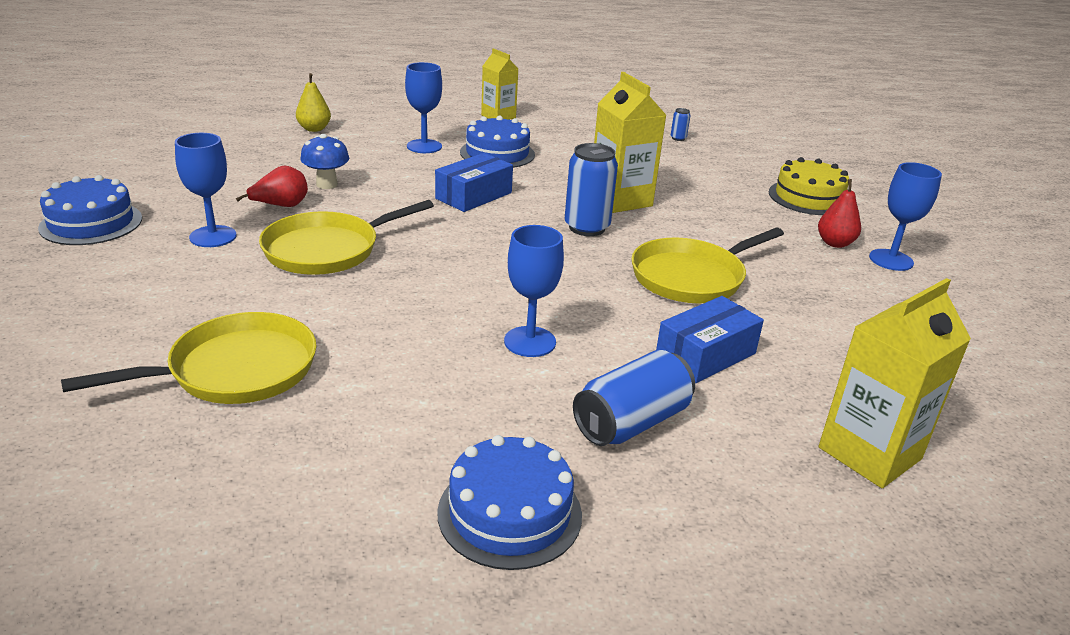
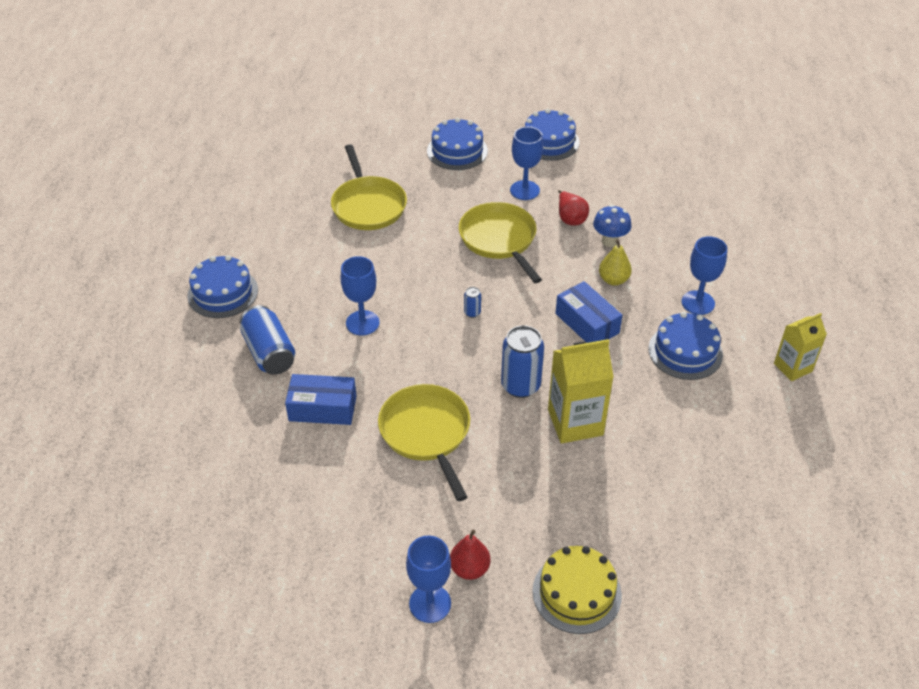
camera: 105 degrees right, 15 degrees up
yellow pear [296,73,331,132] -> yellow pear moved to [599,240,632,286]
blue box [656,296,764,383] -> blue box turned 60 degrees counterclockwise [285,374,356,425]
blue can [671,108,691,141] -> blue can moved to [464,287,481,318]
yellow carton [819,278,971,488] -> none
none -> blue cake [427,118,488,170]

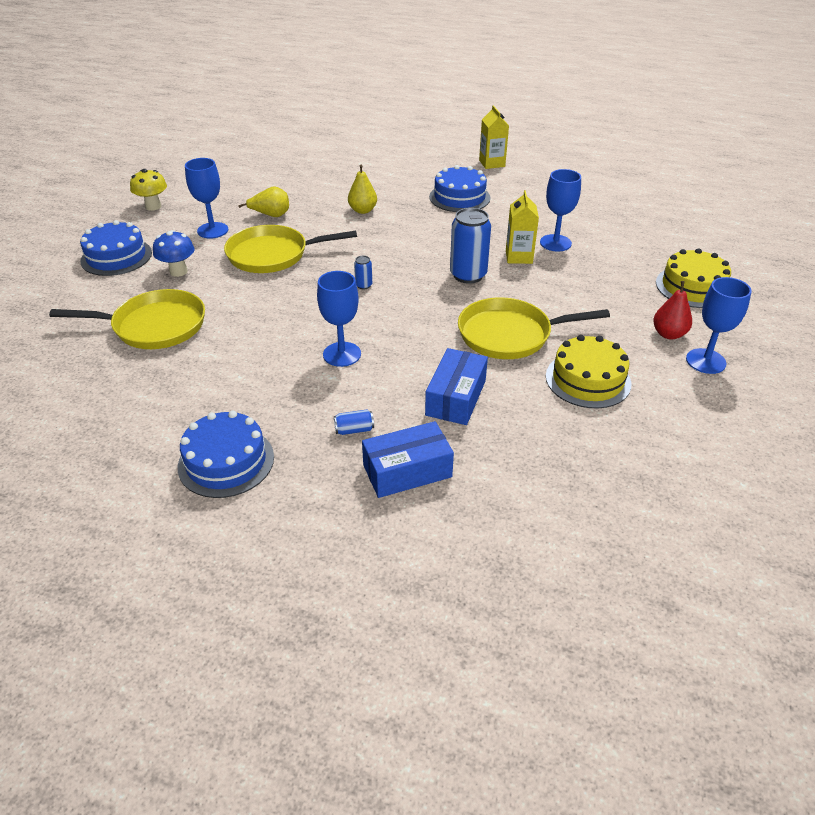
camera: 75 degrees left, 5 degrees down
blue can [240,305,295,375] -> blue can [334,410,374,435], size x0.45
blue cake [525,109,579,161] -> yellow mushroom [130,169,167,211]
yellow carton [548,339,614,444] -> yellow carton [506,190,539,264], size x0.64
blue box [555,281,622,343] -> blue box moved to [362,421,454,498]
red pear [558,190,589,226] -> yellow pear [238,186,289,217]
blue mushroom [593,205,632,247] -> blue mushroom moved to [153,230,194,277]
blue goblet [682,236,727,315] -> blue goblet moved to [540,169,581,251]
none -> yellow cake [546,335,632,408]

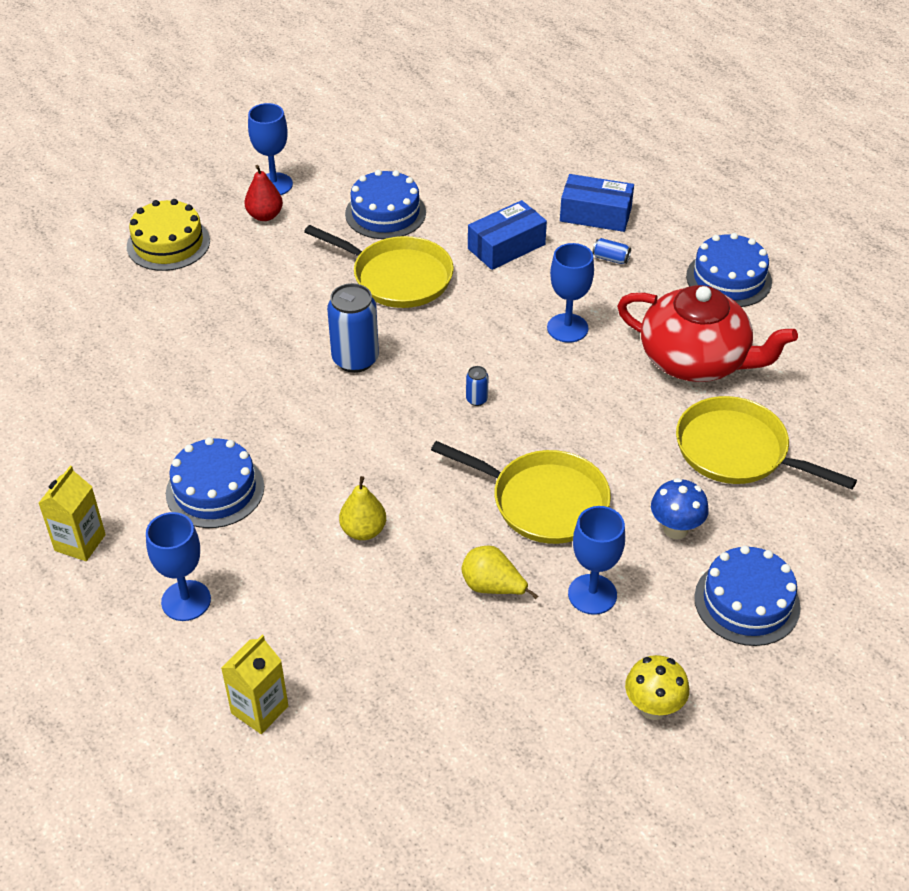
camera: 145 degrees left, 5 degrees up
yellow carton [506,190,539,264] -> yellow carton moved to [221,635,288,734]
blue goblet [540,169,581,251] -> blue goblet moved to [146,512,211,621]
yellow cake [546,335,632,408] -> blue cake [345,170,426,239]
none -> red teapot [617,285,798,382]

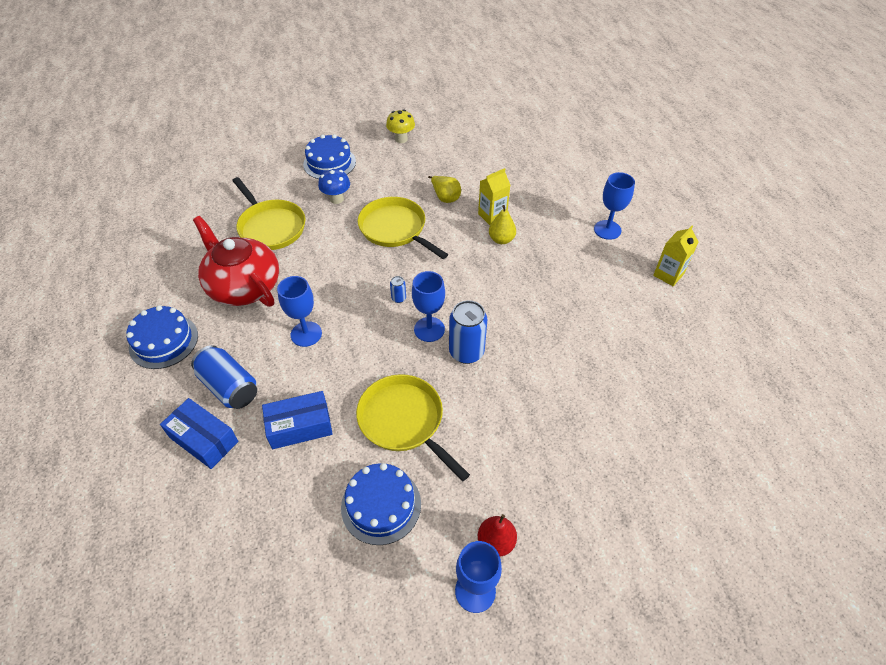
camera: 160 degrees left, 5 degrees up
yellow cake [127,199,210,271] -> none
blue cake [166,437,264,528] -> none
yellow carton [221,635,288,734] -> yellow carton moved to [478,168,510,225]
blue goblet [568,506,625,615] -> blue goblet moved to [412,271,445,342]
blue can [593,238,631,264] -> blue can [191,345,257,409], size x2.22

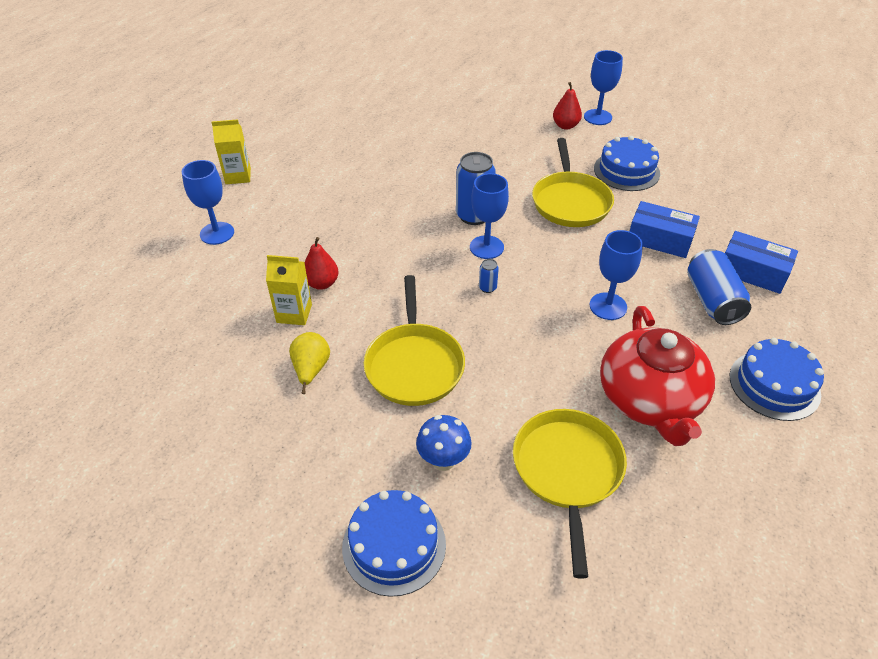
camera: 140 degrees left, 5 degrees down
blue box [160,398,238,469] -> blue box turned 45 degrees counterclockwise [725,231,798,294]
yellow mushroom [386,109,415,143] -> none
yellow pear [489,205,516,244] -> red pear [304,237,339,290]

